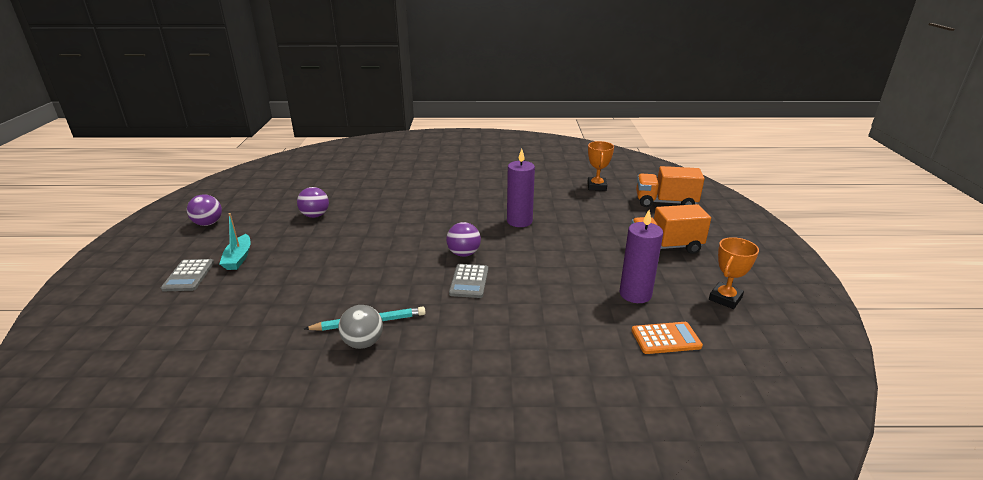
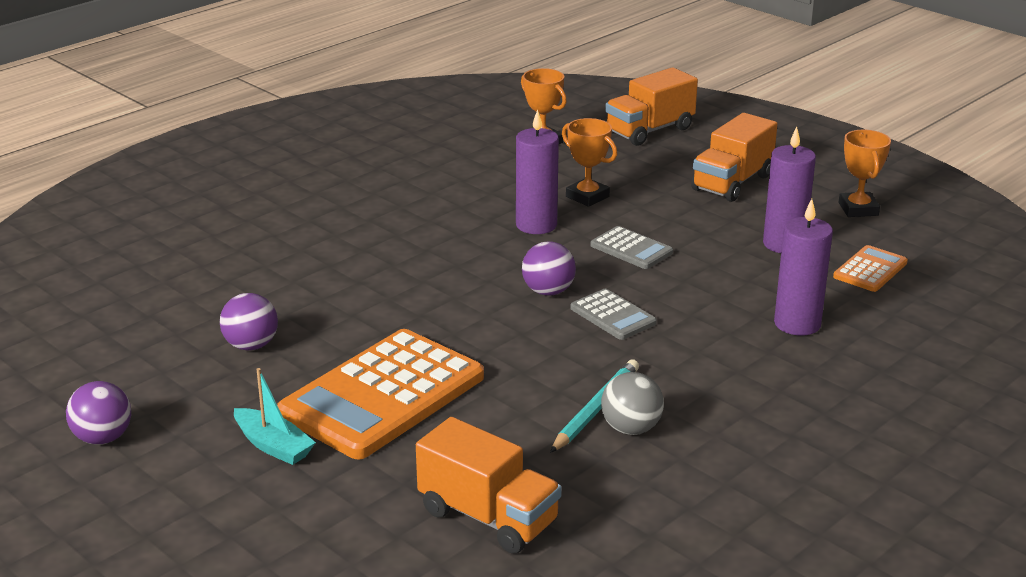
camera: 45 degrees left, 0 degrees up
grey calculator [161,259,214,291] -> grey calculator moved to [591,226,673,269]
none -> orange calculator [277,329,484,459]
none -> orange truck [416,417,562,554]
none -> orange trophy [562,118,617,207]
none -> purple candle [774,199,833,336]

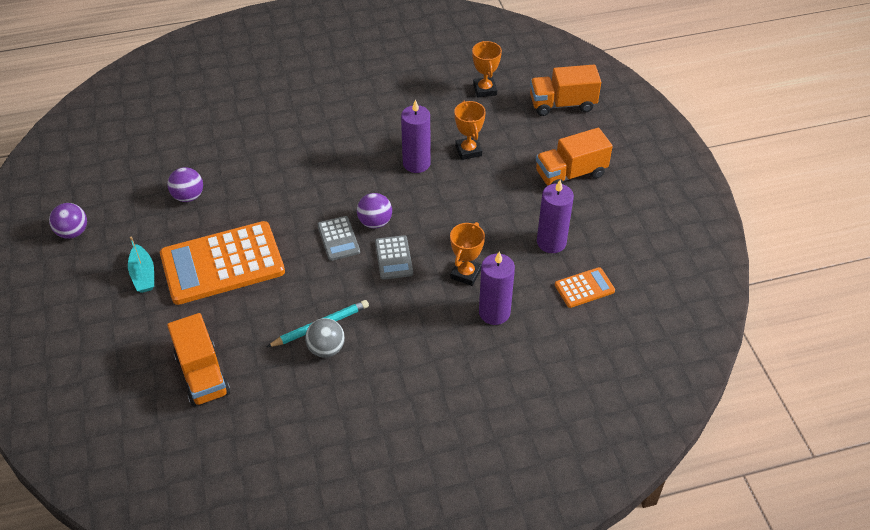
camera: 30 degrees right, 20 degrees up
grey calculator [591,226,673,269] -> grey calculator moved to [317,216,360,261]
orange trophy [839,130,891,217] -> orange trophy moved to [450,222,485,286]

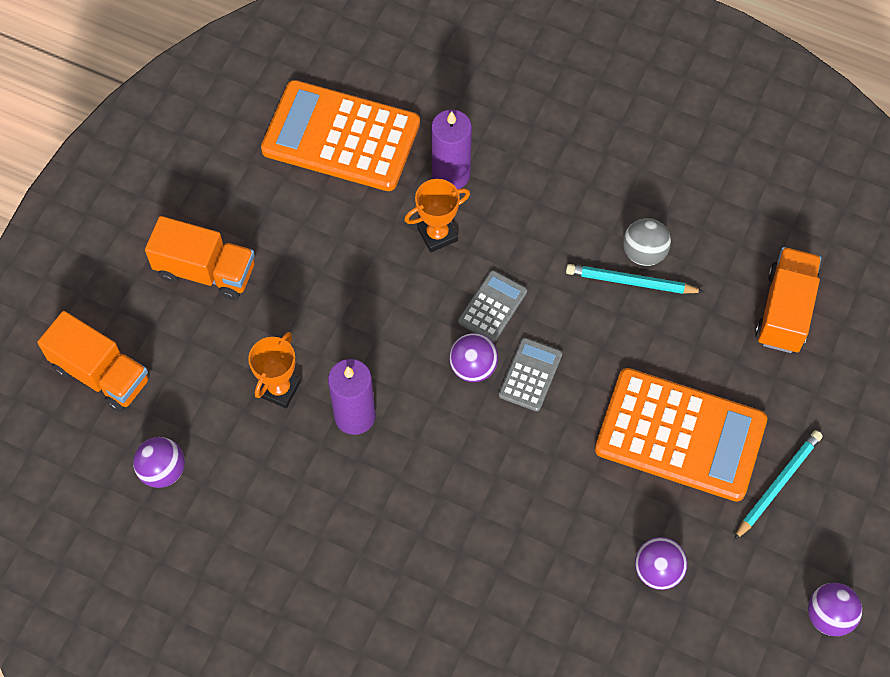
camera: 140 degrees left, 15 degrees up
turquoise boat [128,236,154,293] -> turquoise pencil [734,430,823,540]
orange trophy [472,41,502,98] -> purple ball [133,437,185,488]
purple candle [537,180,574,253] -> none
orange calculator [555,267,615,308] -> orange calculator [261,80,420,191], size x2.18

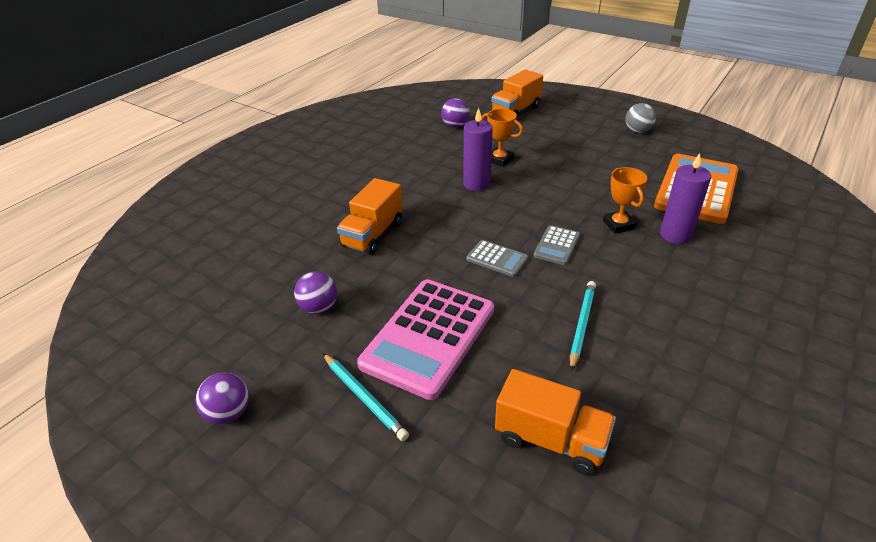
camera: 100 degrees right, 25 degrees down
orange truck [145,216,255,300] -> orange truck moved to [337,178,403,255]
purple ball [449,333,498,382] -> none
grey calculator [458,271,527,342] -> grey calculator turned 75 degrees clockwise [533,225,580,265]
orange calculator [595,368,767,502] -> pink calculator [357,279,494,400]
grey ball [623,218,671,266] -> grey ball moved to [626,103,656,133]

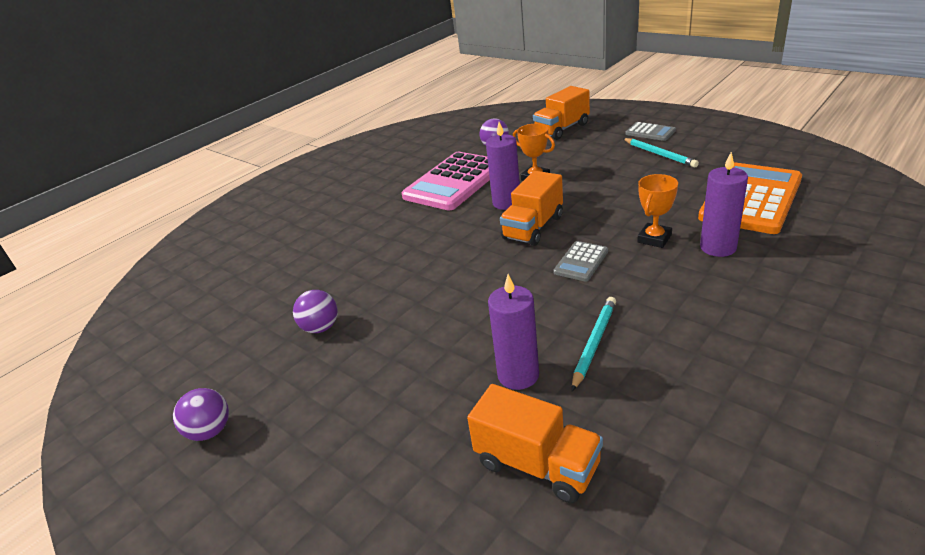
camera: 10 degrees right, 5 degrees down
turquoise pencil [323,353,409,441] -> turquoise pencil moved to [623,138,699,167]
orange truck [337,178,403,255] -> orange truck moved to [500,171,563,246]
pink calculator [357,279,494,400] -> pink calculator moved to [402,152,490,211]
grey calculator [466,240,528,277] -> grey calculator moved to [625,122,676,141]
orange trophy [603,167,647,234] -> orange trophy turned 45 degrees clockwise [637,174,678,248]
grey ball [626,103,656,133] -> none
none -> purple candle [488,274,539,390]

